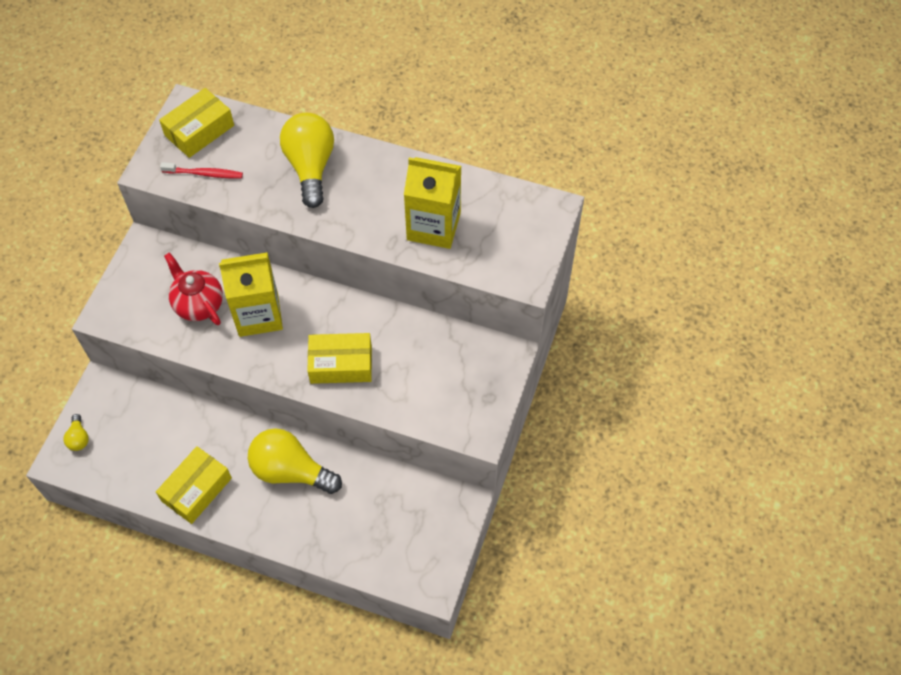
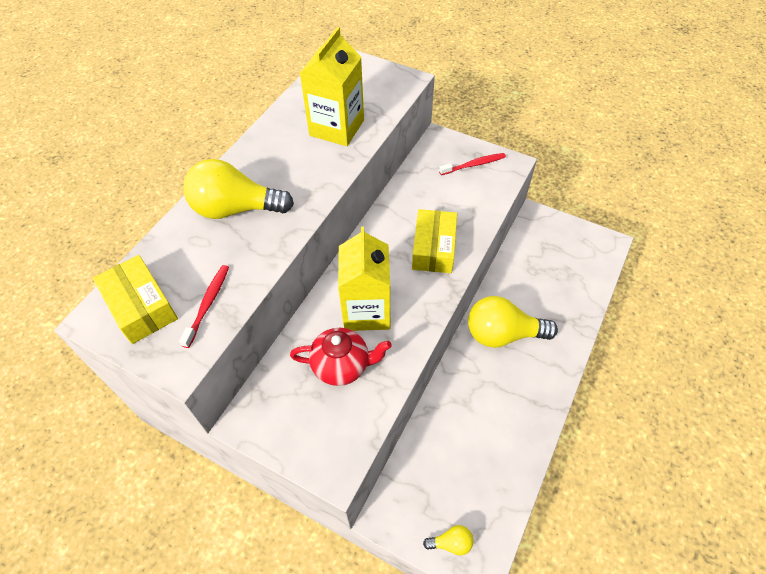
camera: 80 degrees left, 5 degrees down
yellow box [156,446,232,524] -> none
red teapot [164,252,223,325] -> red teapot turned 150 degrees counterclockwise [290,328,392,386]
yellow light bulb [248,428,342,494] -> yellow light bulb turned 60 degrees clockwise [468,296,558,348]
none -> red toothbrush [439,153,506,175]

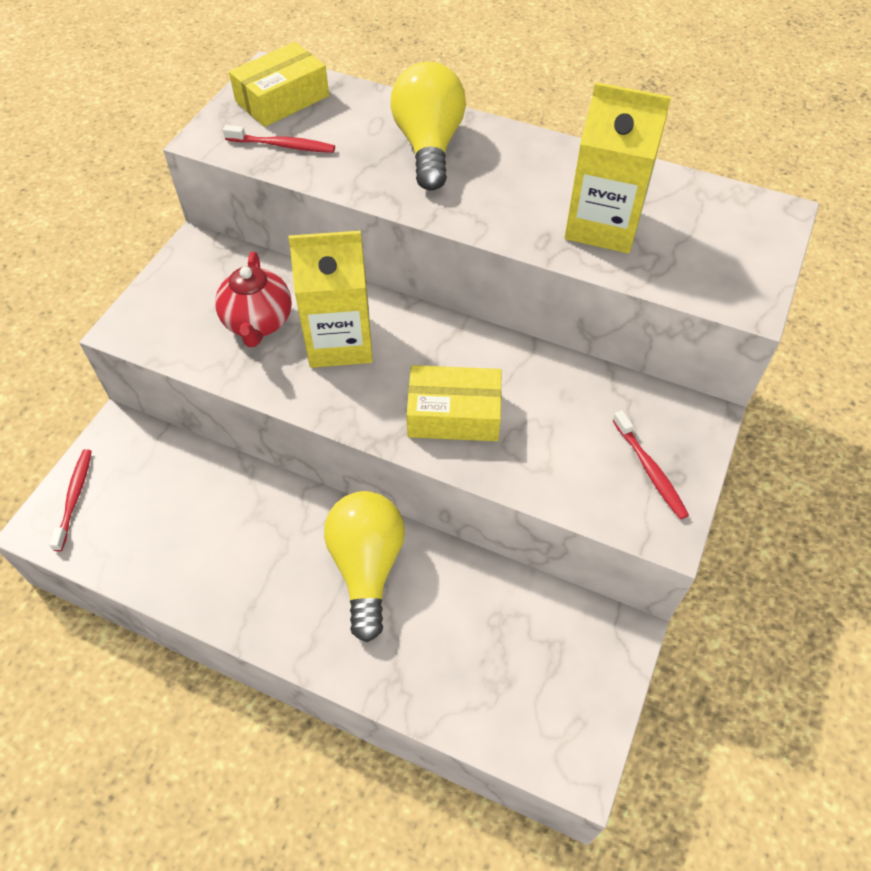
camera: 85 degrees right, 0 degrees up
yellow light bulb [423,525,474,555] -> red toothbrush [49,449,92,551]

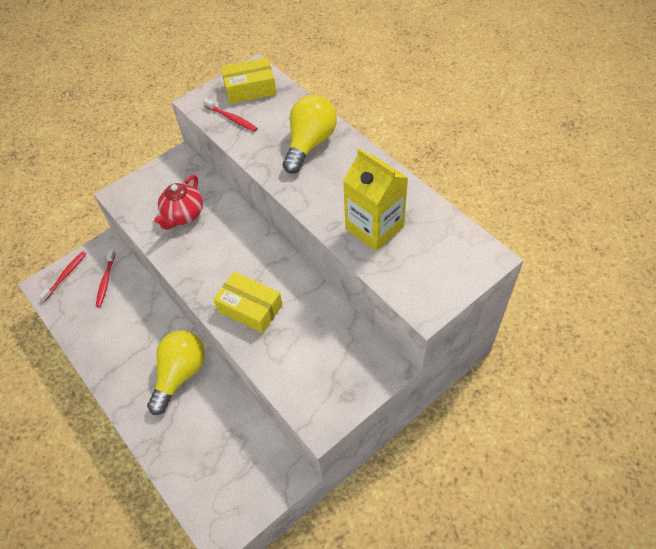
camera: 30 degrees right, 0 degrees up
yellow carton [288,231,373,368] -> none
red toothbrush [612,410,689,520] -> red toothbrush moved to [96,250,115,307]

